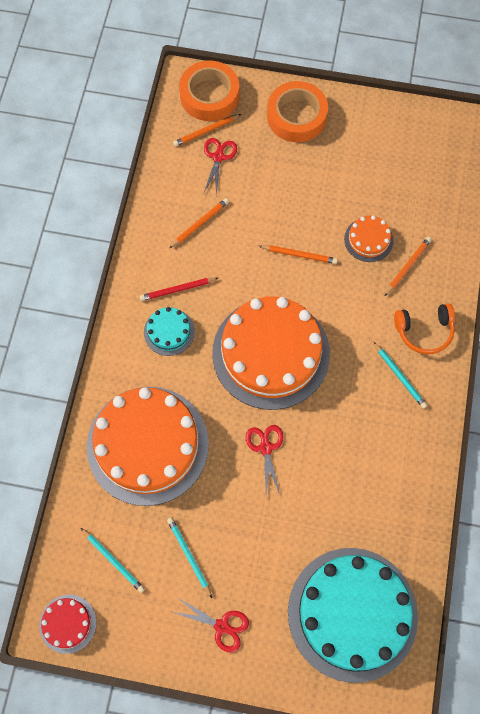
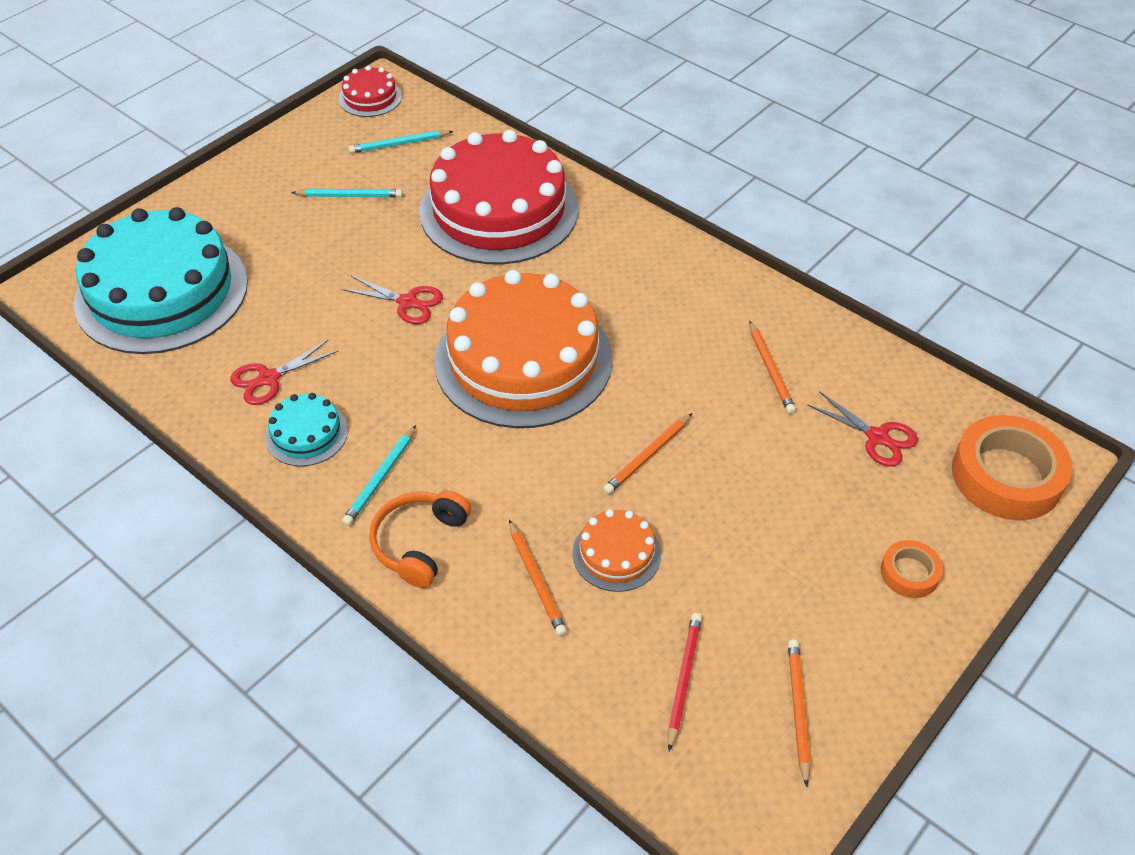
camera: 120 degrees right, 20 degrees down
orange cake [87,387,209,506] -> red cake [419,130,578,264]
red pencil [140,278,218,301] -> red pencil moved to [668,613,702,751]
turquoise cake [144,307,195,356] -> turquoise cake moved to [265,393,348,466]
orange pencil [173,114,241,147] -> orange pencil moved to [788,639,811,787]
red scissors [173,597,249,653] -> red scissors moved to [230,340,339,405]
orange tape [267,81,328,142] -> orange tape [881,540,943,598], size x0.50
turquoise pencil [374,342,427,408] -> turquoise pencil turned 60 degrees counterclockwise [342,425,416,526]

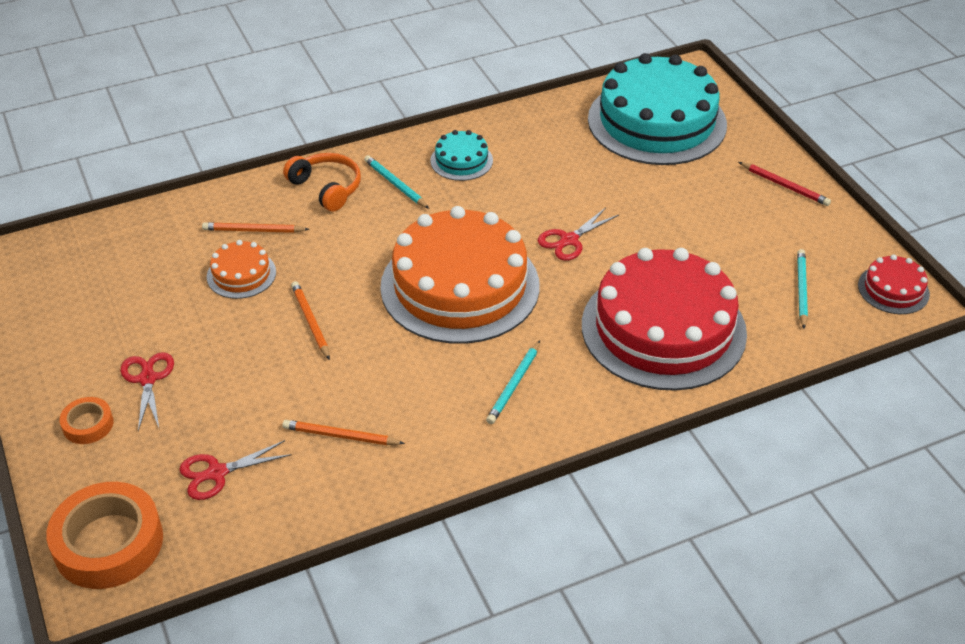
camera: 115 degrees right, 5 degrees down
red scissors [230,340,339,405] -> red scissors moved to [120,352,174,431]
turquoise pencil [291,189,403,198] -> turquoise pencil moved to [486,341,540,424]
red pencil [668,613,702,751] -> red pencil moved to [739,162,831,206]
orange pencil [788,639,811,787] -> none

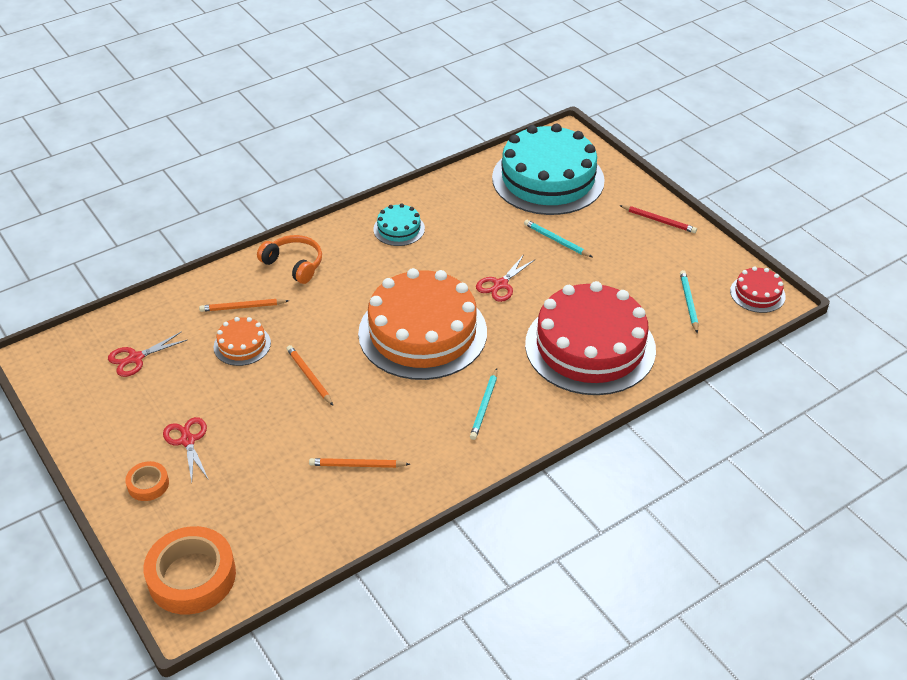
camera: 10 degrees left, 0 degrees up
red scissors [179,440,291,500] -> red scissors moved to [108,331,187,377]
turquoise pencil [364,155,429,209] -> turquoise pencil moved to [524,220,592,257]

